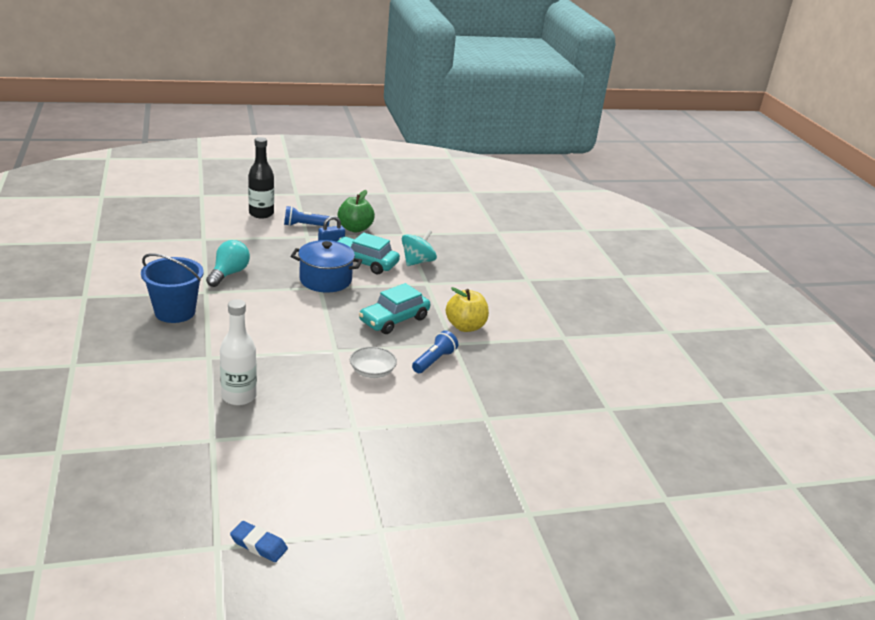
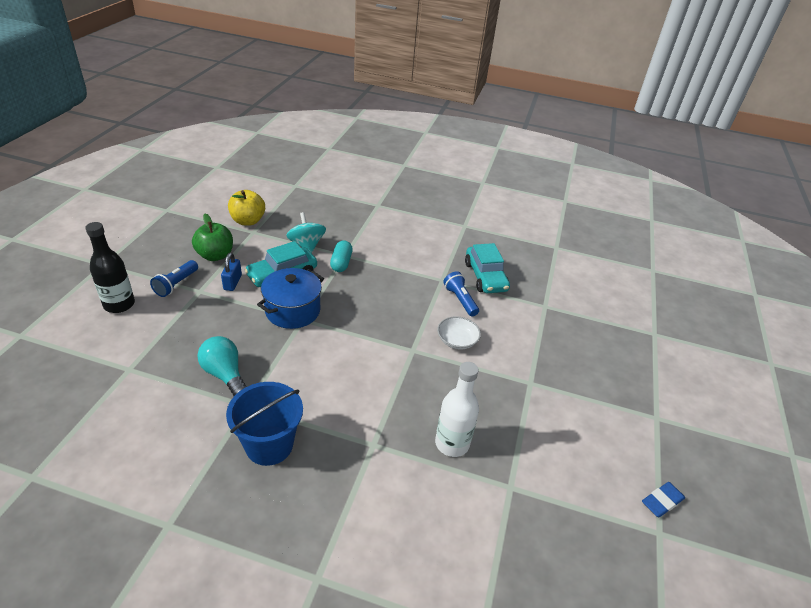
camera: 60 degrees left, 10 degrees up
turquoise car [359,283,430,334] -> turquoise car moved to [465,243,510,293]
yellow apple [446,287,489,332] -> yellow apple moved to [228,190,265,226]
none -> turquoise capsule [330,240,353,272]

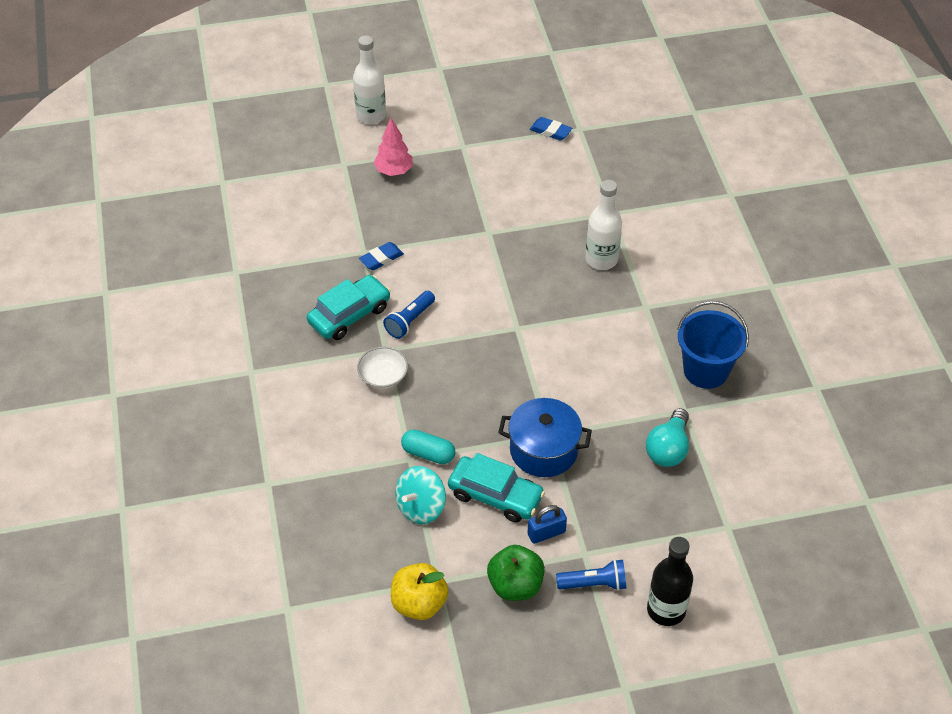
camera: 115 degrees left, 10 degrees up
turquoise capsule [330,240,353,272] -> turquoise capsule turned 45 degrees clockwise [401,429,455,464]
white bowl [437,316,481,350] -> white bowl moved to [357,347,408,388]
none -> white bottle [353,35,386,124]
none -> blue eraser [359,242,404,270]
none -> pink tree [373,118,413,176]

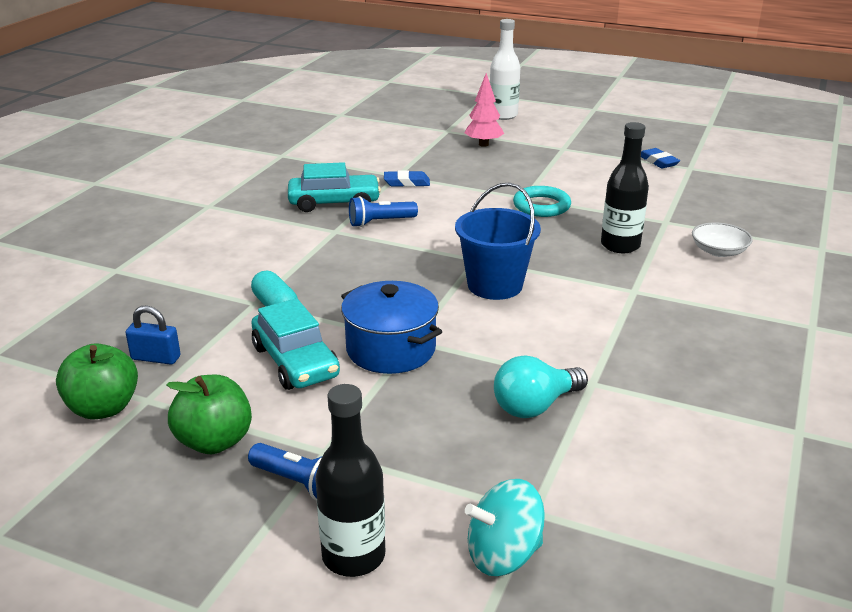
camera: 35 degrees right, 20 degrees down
white bowl [357,347,408,388] -> white bowl moved to [692,222,753,257]
yellow apple [391,563,448,620] -> green apple [56,343,138,419]
turquoise spinning top [395,466,446,524] -> turquoise spinning top moved to [465,479,545,576]
blue padlock [528,505,567,544] -> blue padlock moved to [126,306,181,365]
white bottle [585,180,622,270] -> black bottle [601,122,649,253]
blue bucket [677,301,749,389] -> blue bucket moved to [455,183,541,300]
none -> turquoise ring [513,186,571,217]

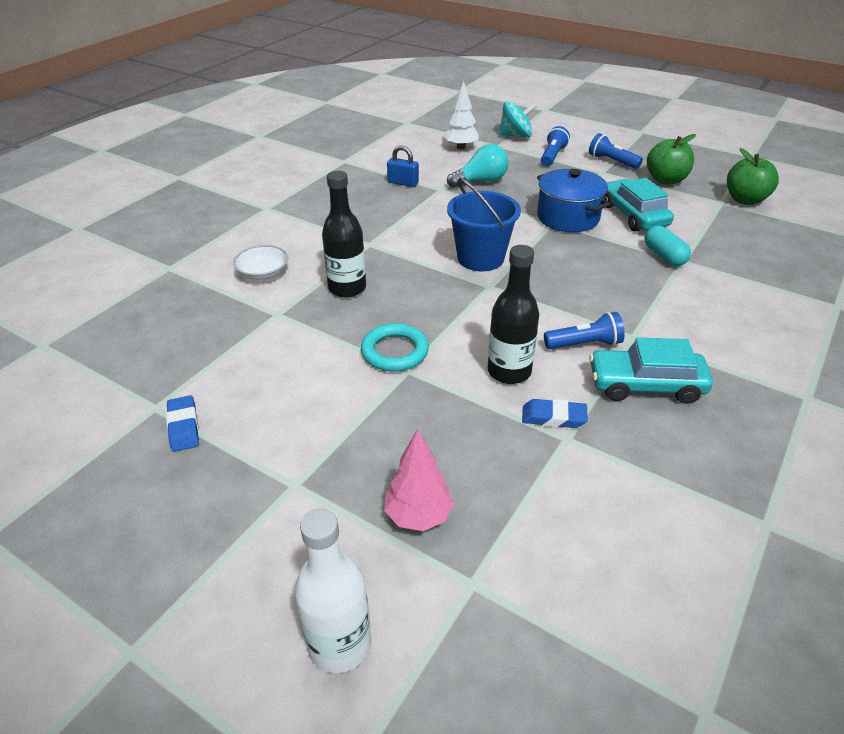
camera: 170 degrees left, 10 degrees up
blue padlock [126,306,181,365] -> blue padlock moved to [387,145,419,187]
black bottle [315,384,385,577] -> black bottle moved to [488,245,539,384]
none -> white tree [444,81,479,149]
none -> blue flashlight [541,126,570,166]

